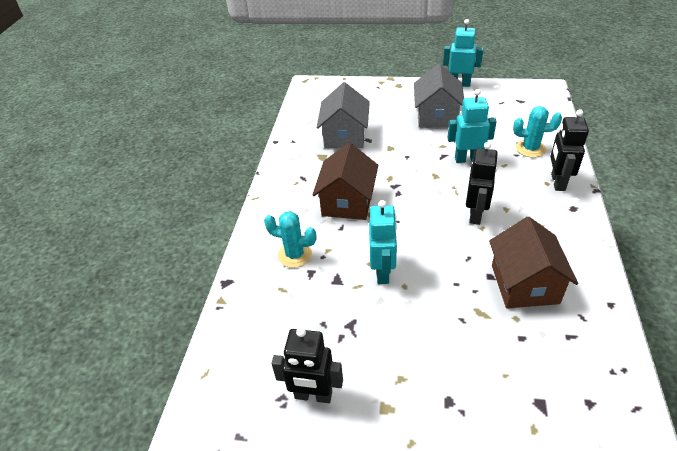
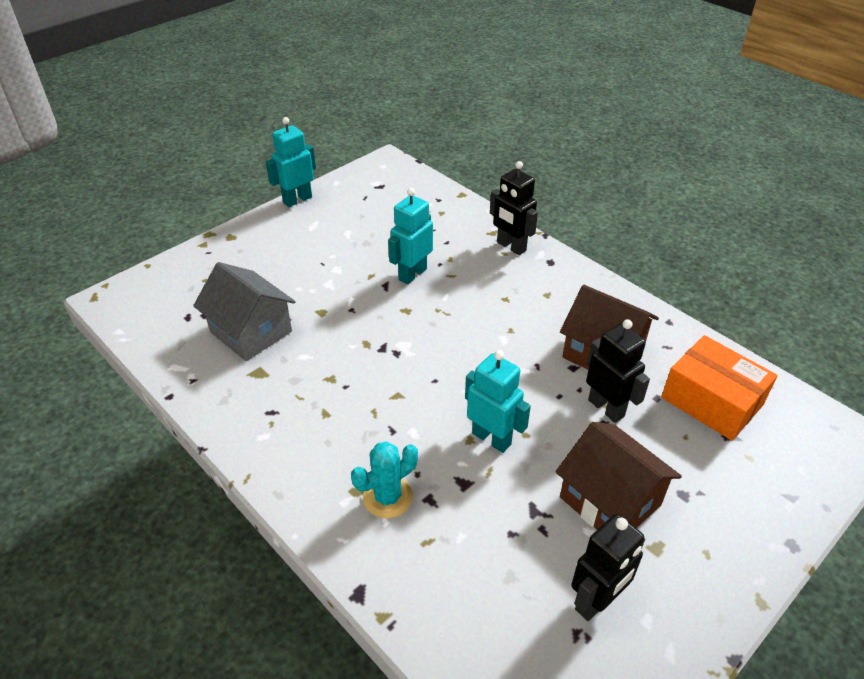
camera: 55 degrees left, 0 degrees up
brown house [312,143,378,220] -> brown house moved to [556,422,682,529]
grey house [414,63,464,128] -> none
black robot [466,142,498,225] -> black robot moved to [586,319,650,423]
turquoise cactus [513,106,562,158] -> none
none -> orange box [661,335,778,441]

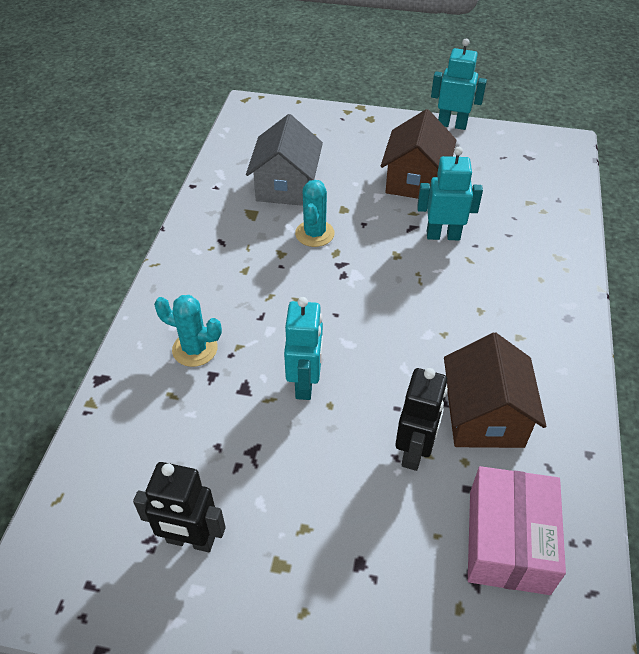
camera: 55 degrees right, 5 degrees up
black robot [490,161,538,255] -> none
brown house [556,422,682,529] -> brown house moved to [381,109,456,199]
orange box [661,335,778,441] -> pink box [468,466,566,595]
none -> turquoise cactus [295,180,335,247]

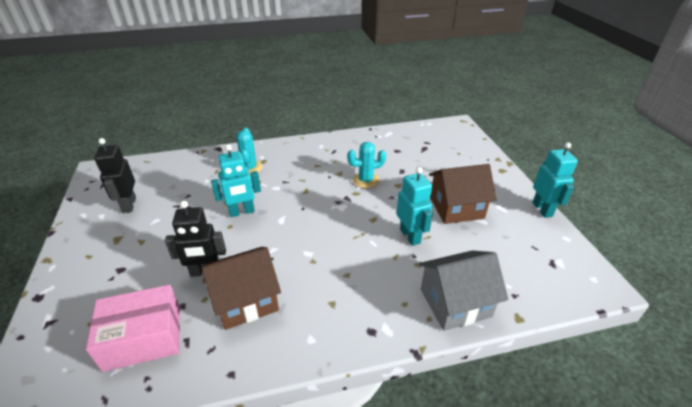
camera: 65 degrees right, 10 degrees down
grey house [246,114,323,206] -> grey house moved to [419,250,508,331]

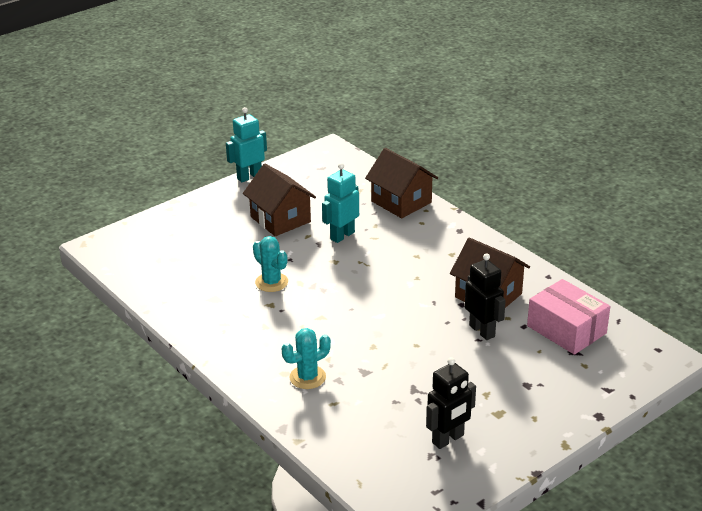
camera: 115 degrees left, 5 degrees down
turquoise robot [211,144,261,217] -> none
grey house [419,250,508,331] -> brown house [365,148,438,218]

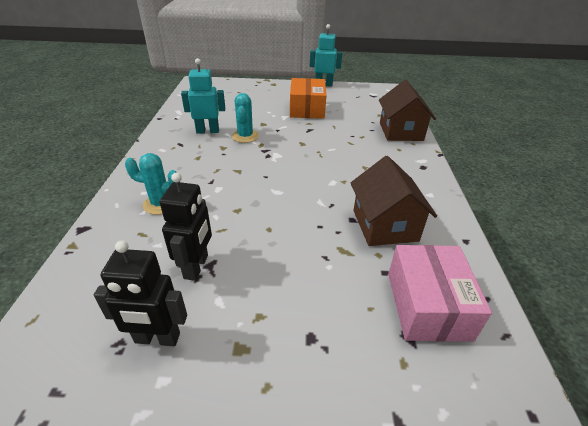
camera: 40 degrees right, 5 degrees up
brown house [243,164,316,236] -> orange box [290,78,326,119]
turquoise robot [322,163,359,243] -> turquoise robot moved to [181,58,225,134]
black robot [465,253,506,340] -> black robot moved to [160,173,212,281]

